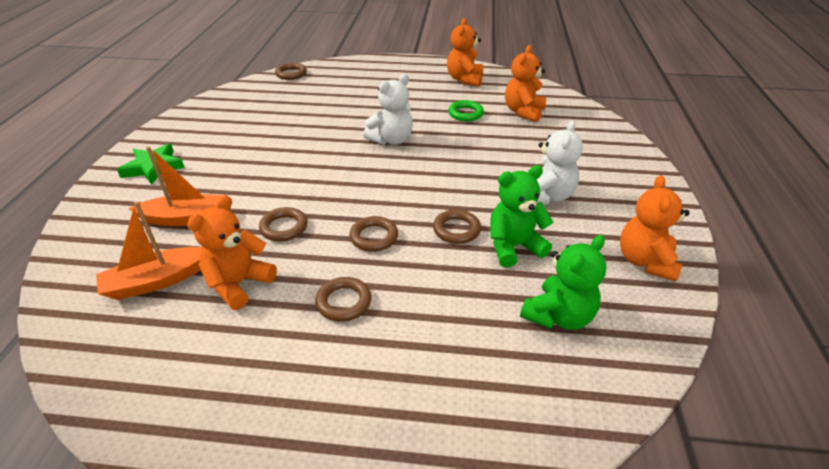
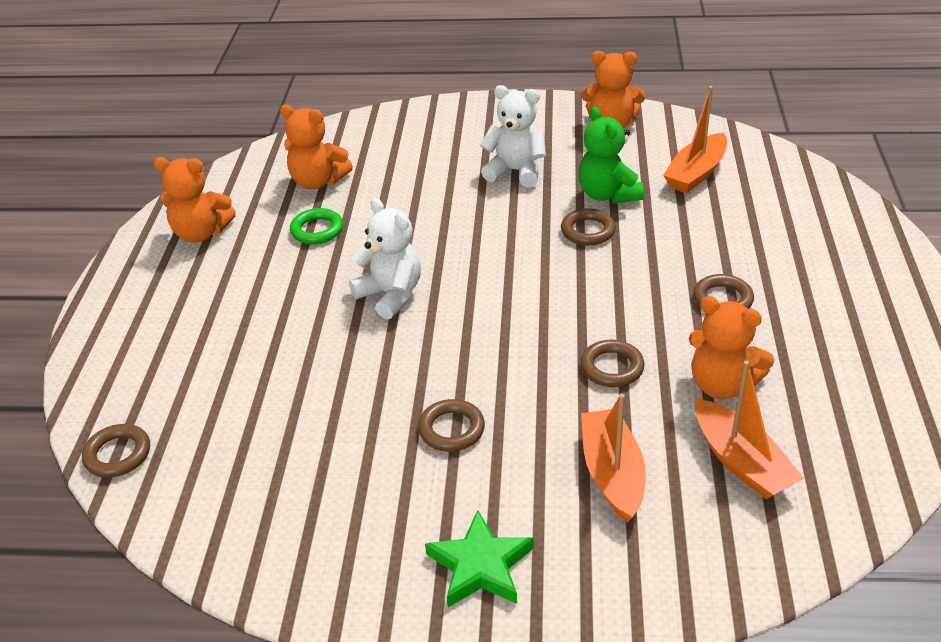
camera: 90 degrees left, 0 degrees up
brown ring [349,216,398,252] -> brown ring moved to [418,399,485,452]
green teddy bear [520,235,606,330] -> orange boat [663,86,727,193]

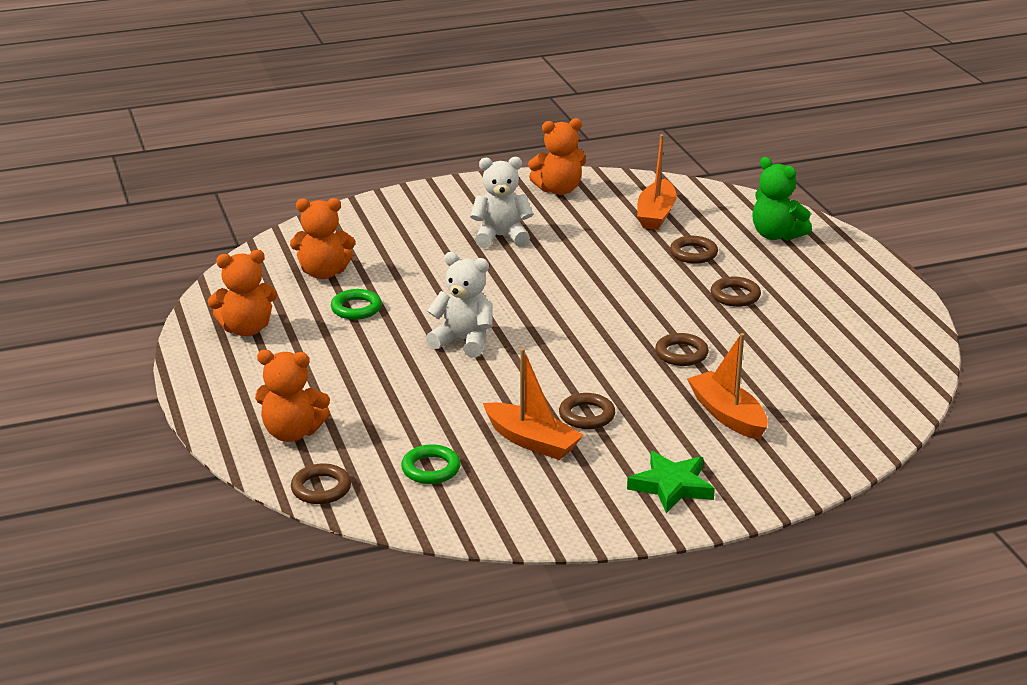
camera: 25 degrees left, 10 degrees down
brown ring [561,208,616,245] -> brown ring moved to [670,236,718,264]
green teddy bear [578,107,644,204] -> green teddy bear moved to [752,157,812,241]
orange teddy bear [689,296,775,399] -> orange teddy bear moved to [255,350,330,442]
orange boat [694,361,804,499] -> orange boat moved to [483,348,584,460]
none -> green ring [401,444,461,484]

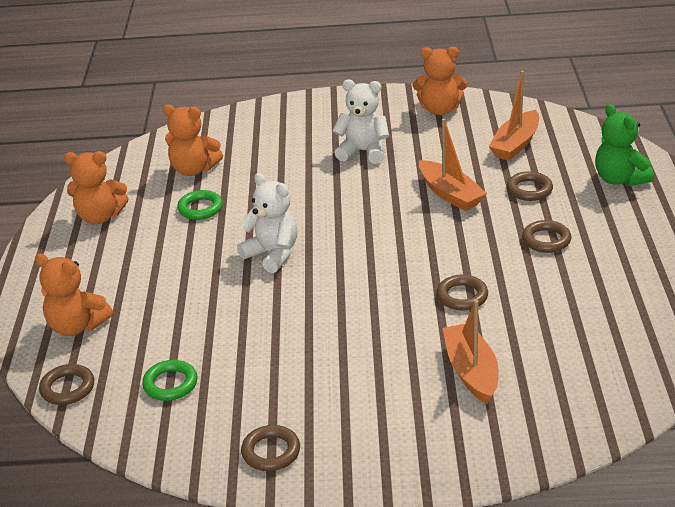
camera: 20 degrees right, 5 degrees up
orange boat [483,348,584,460] -> orange boat moved to [419,119,487,211]
brown ring [559,393,615,429] -> brown ring moved to [241,425,300,471]
green star [627,451,715,513] -> none

